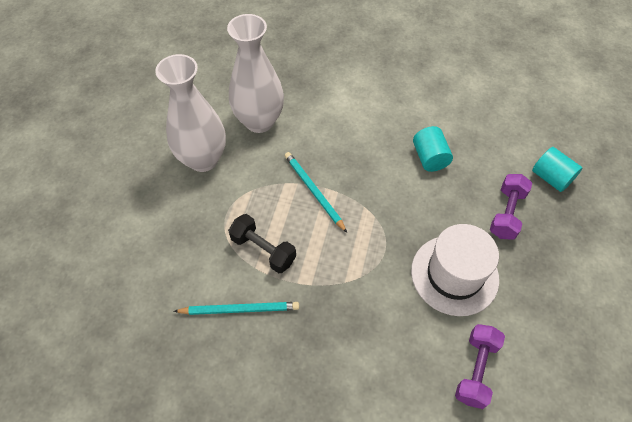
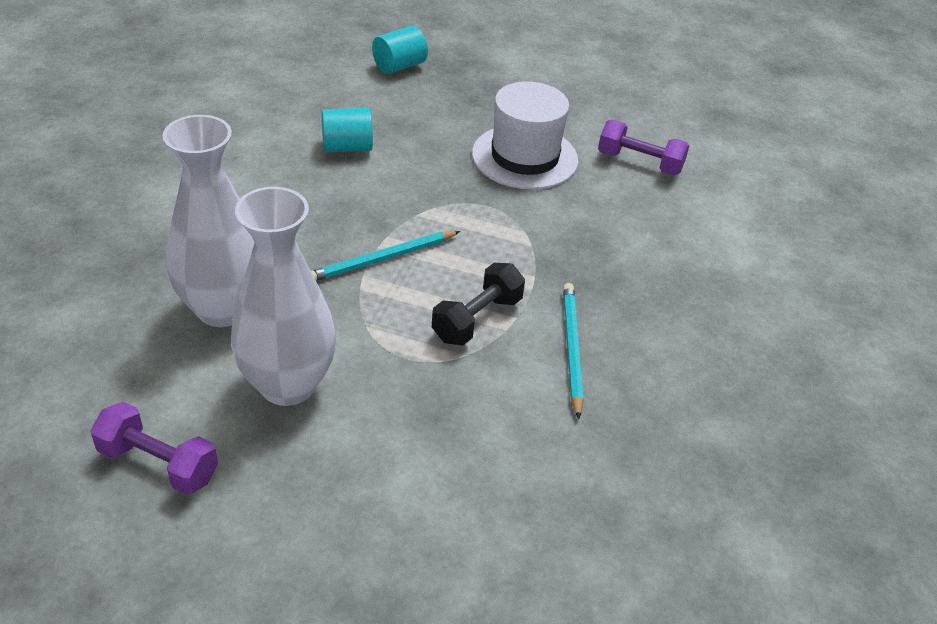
camera: 90 degrees left, 15 degrees down
purple dumbbell [490,174,532,240] -> purple dumbbell moved to [90,402,218,495]

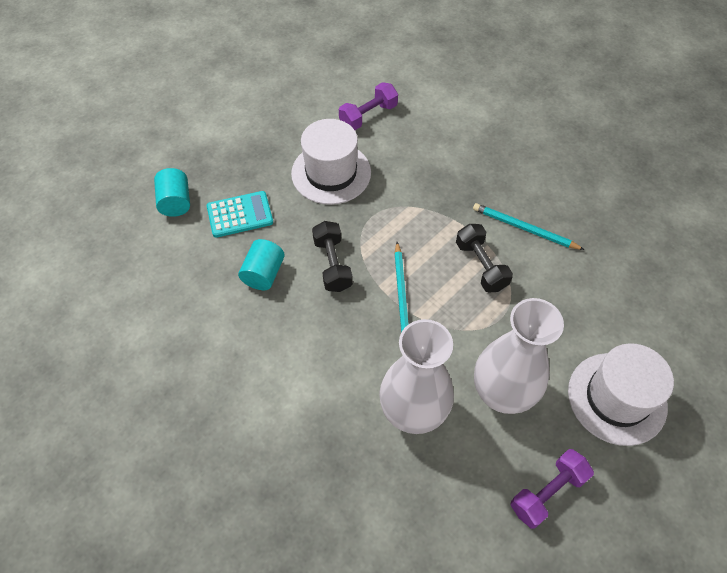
camera: 60 degrees left, 15 degrees up
none -> turquoise calculator [207,191,273,238]
none -> black dumbbell [312,221,353,292]
none -> white hat [568,343,674,446]

